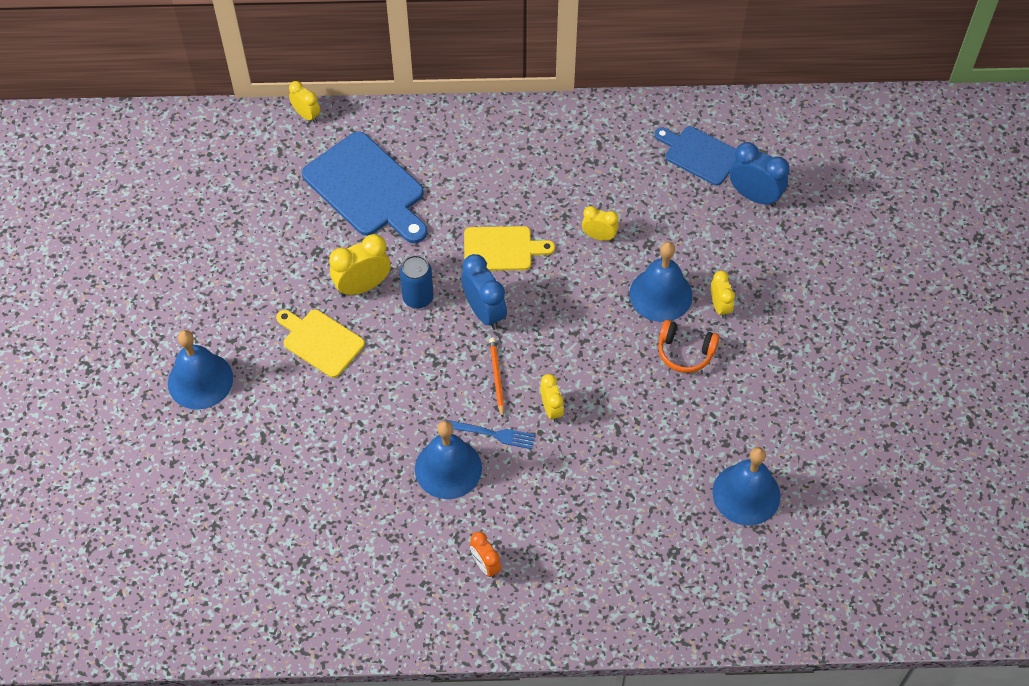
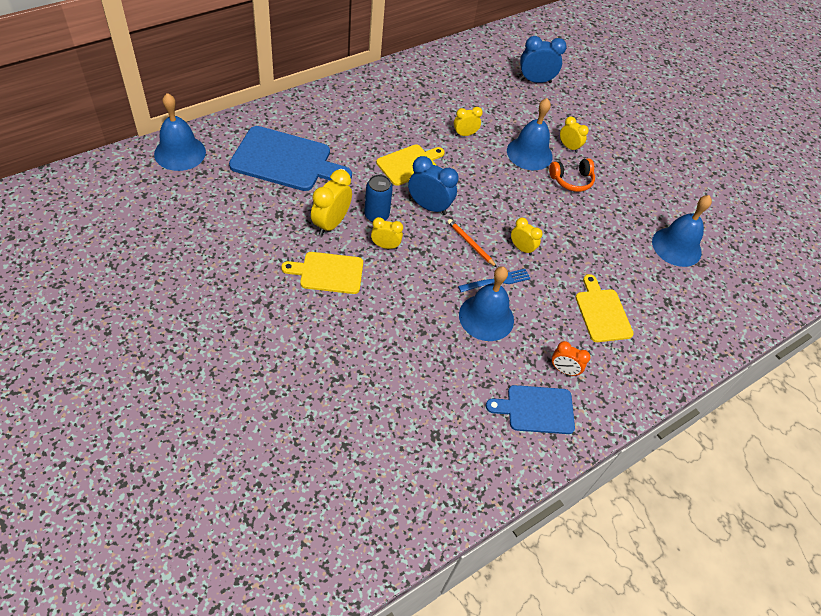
camera: 40 degrees left, 5 degrees down
blue bell [168,330,233,410] -> blue bell moved to [154,93,206,171]
yellow clock [289,81,320,123] -> yellow clock moved to [371,217,403,249]
blue cutting board [654,126,736,186] -> blue cutting board moved to [486,385,575,434]
none -> yellow cutting board [575,274,634,342]

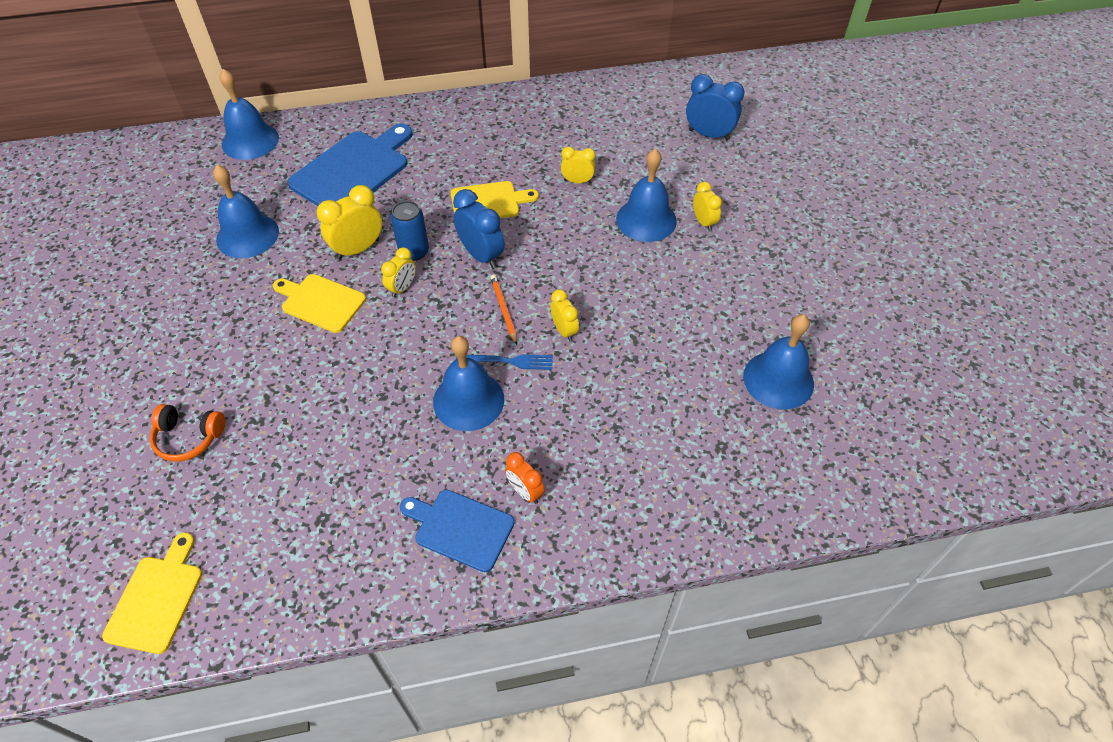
camera: 30 degrees right, 0 degrees up
blue cutting board [229,126,352,191] -> blue cutting board turned 90 degrees counterclockwise [287,124,412,206]
yellow clock [371,217,403,249] -> yellow clock turned 90 degrees clockwise [381,247,416,297]
orange headphones [549,158,595,192] -> orange headphones moved to [149,404,225,462]
yellow cutting board [575,274,634,342] -> yellow cutting board moved to [102,533,202,654]
none -> blue bell [213,165,279,258]

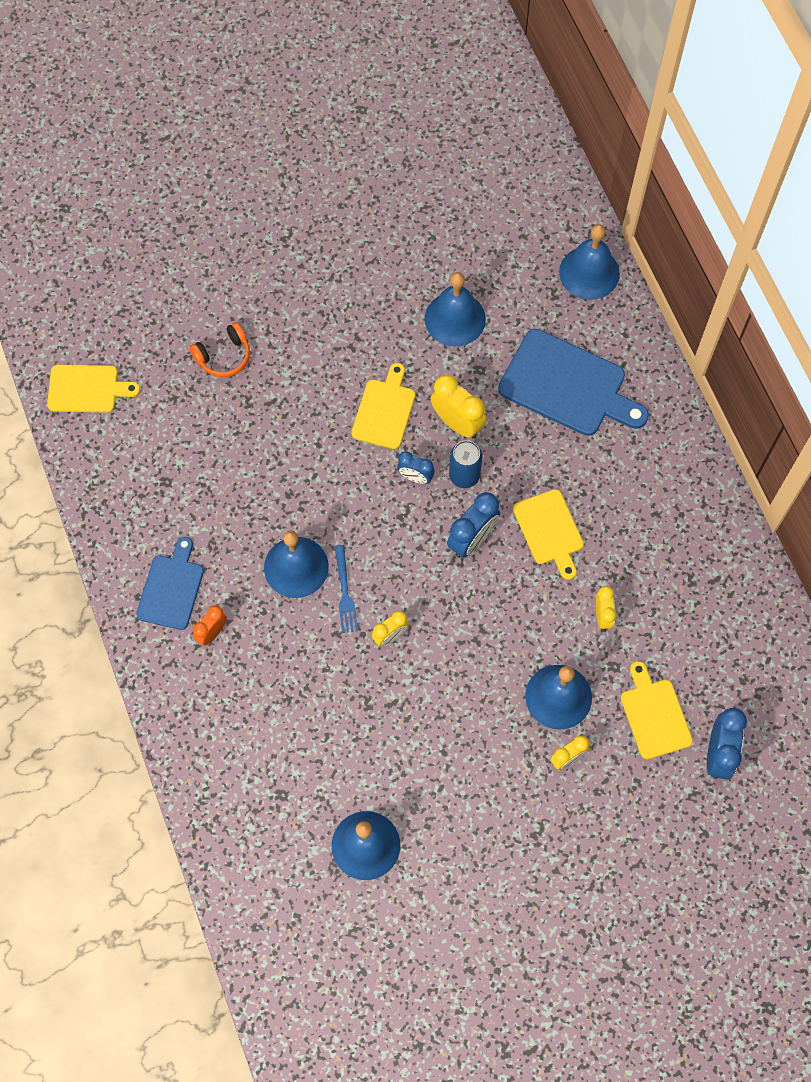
camera: 80 degrees right, 15 degrees up
orange headphones [149,404,225,462] -> orange headphones turned 120 degrees counterclockwise [190,322,250,377]
yellow clock [381,247,416,297] -> blue clock [397,451,435,484]
orange pencil [490,275,517,345] -> none
none -> yellow cutting board [621,661,693,759]

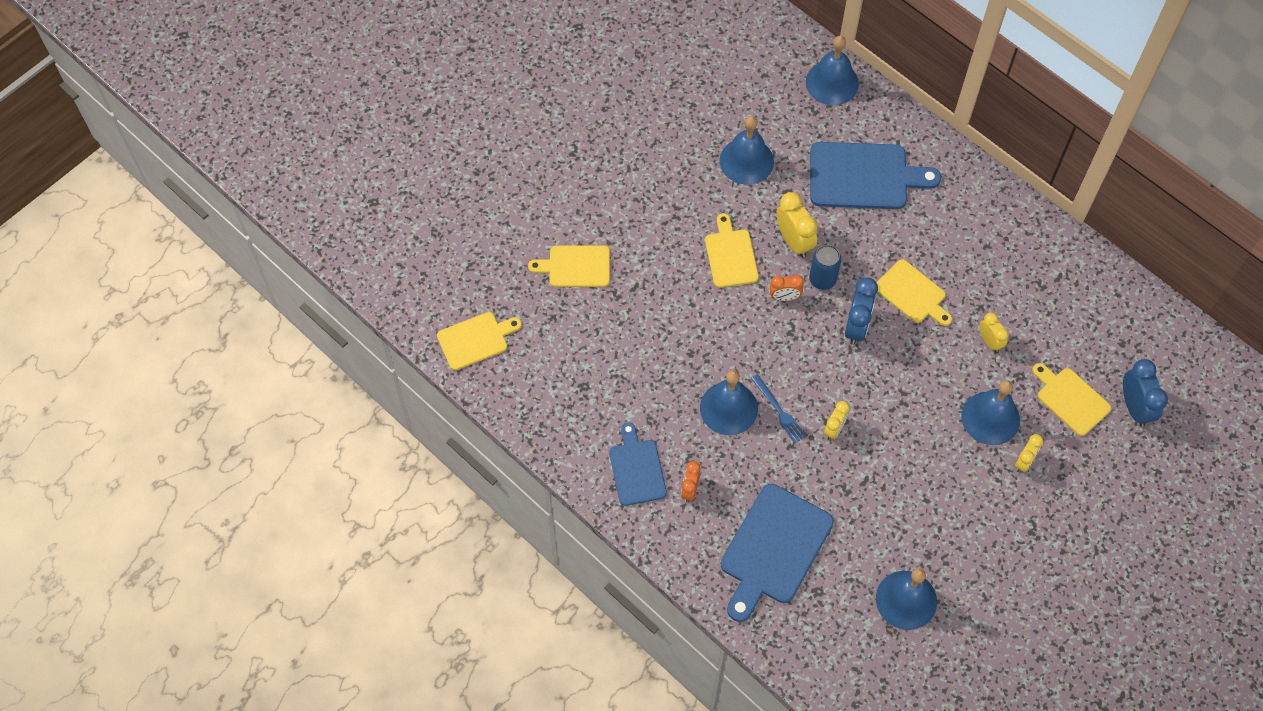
camera: 25 degrees left, 5 degrees down
orange headphones [190,322,250,377] -> yellow cutting board [528,246,610,287]
blue clock [397,451,435,484] -> orange clock [770,275,804,301]
yellow clock [431,374,486,439] -> yellow clock turned 45 degrees clockwise [776,192,818,258]
none -> blue cutting board [721,484,834,622]

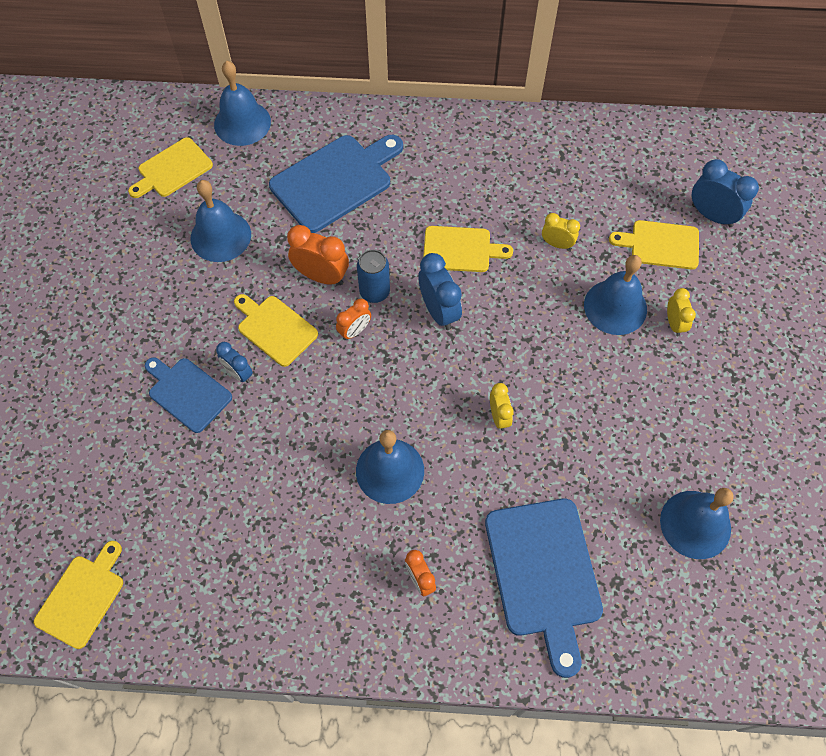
camera: 40 degrees left, 0 degrees up
yellow cutting board [528,246,610,287] -> yellow cutting board moved to [128,137,213,198]
blue cutting board [609,422,667,506] -> blue cutting board moved to [145,357,232,433]
blue fork [751,374,807,443] -> none
yellow clock [776,192,818,258] -> orange clock [287,225,349,285]
none -> blue clock [216,342,253,383]

